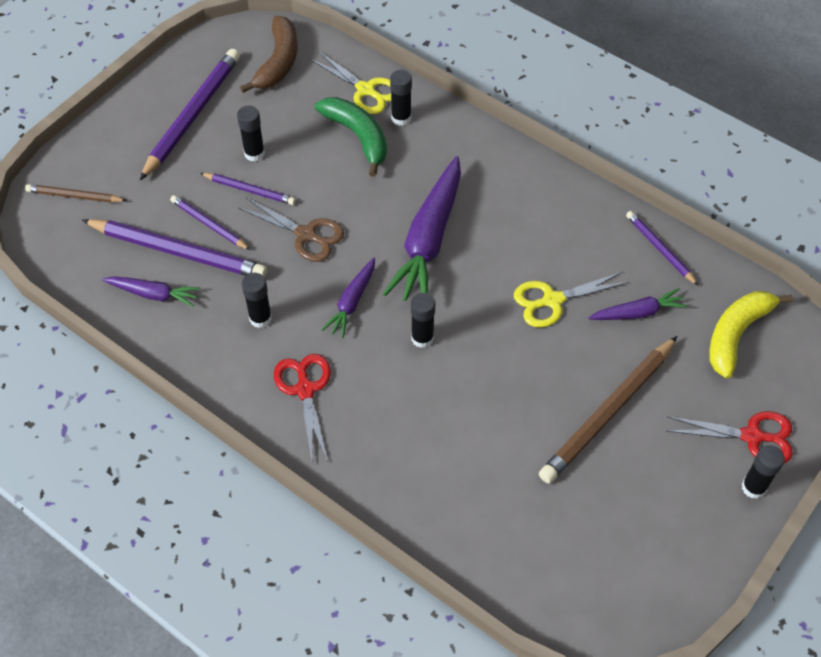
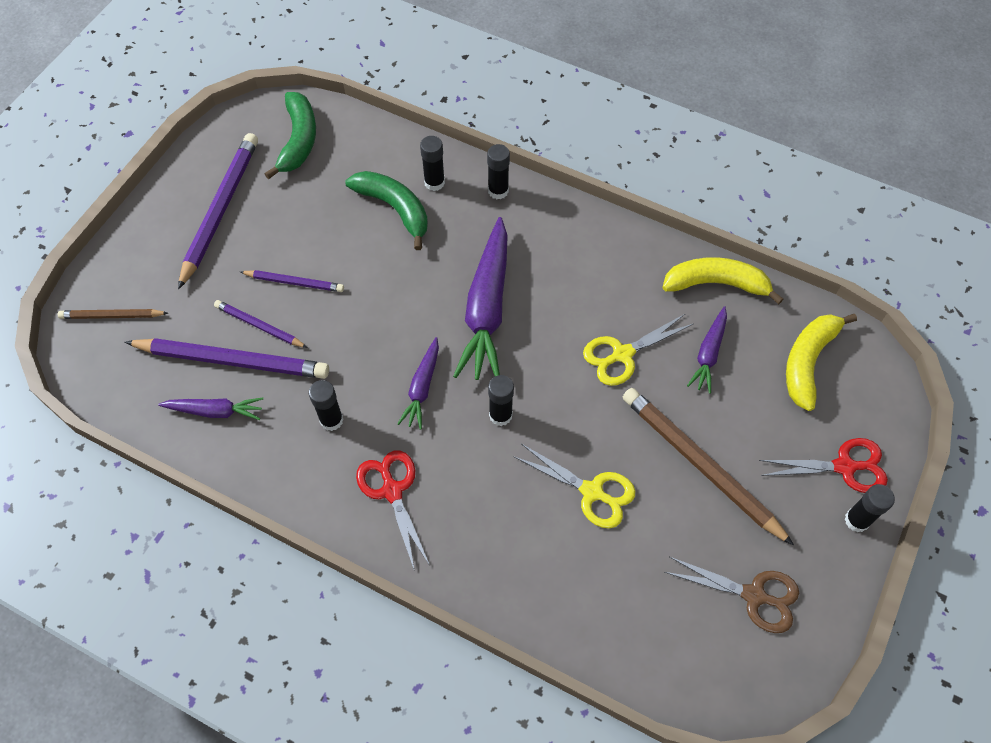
camera: 10 degrees left, 5 degrees up
black glue stick [237,106,265,162] -> black glue stick moved to [487,144,510,199]
brown scissors [239,198,344,262] -> brown scissors moved to [665,557,799,633]
brown banana [240,16,298,93] -> green banana [265,92,316,179]
yellow scissors [310,51,391,114] -> yellow scissors moved to [513,444,636,528]
brown pencil [539,336,677,484] -> brown pencil turned 105 degrees clockwise [623,388,794,546]
purple carrot [589,288,688,320] -> purple carrot turned 135 degrees clockwise [687,306,727,394]
purple pencil [626,211,699,286] -> yellow banana [662,257,783,305]

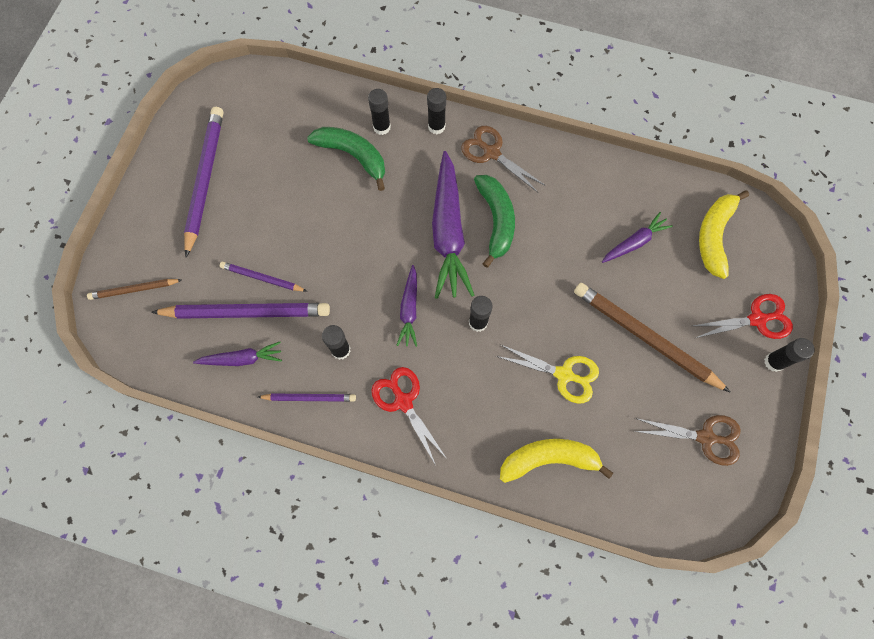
camera: 10 degrees left, 10 degrees up
purple pencil [240,270,344,292] -> purple pencil moved to [258,393,356,402]
green banana [265,92,316,179] -> green banana moved to [474,175,515,268]
yellow scissors [583,313,693,386] -> none
yellow banana [662,257,783,305] -> yellow banana moved to [500,439,613,483]
purple carrot [687,306,727,394] -> purple carrot turned 135 degrees counterclockwise [602,212,673,263]
none -> brown scissors [461,126,545,193]

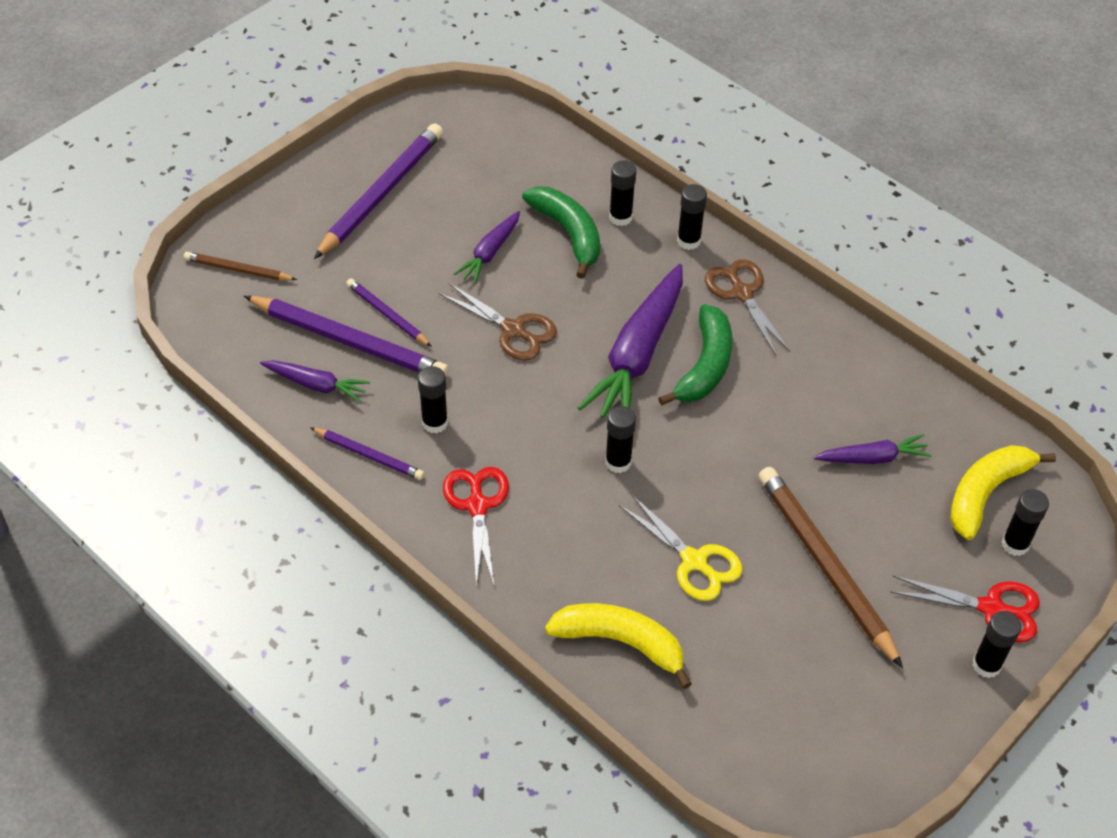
camera: 25 degrees right, 20 degrees down
purple carrot [397,265,417,347] -> purple carrot moved to [454,211,520,284]
brown scissors [634,415,741,466] -> brown scissors moved to [439,283,557,361]
none -> black glue stick [1002,489,1049,556]

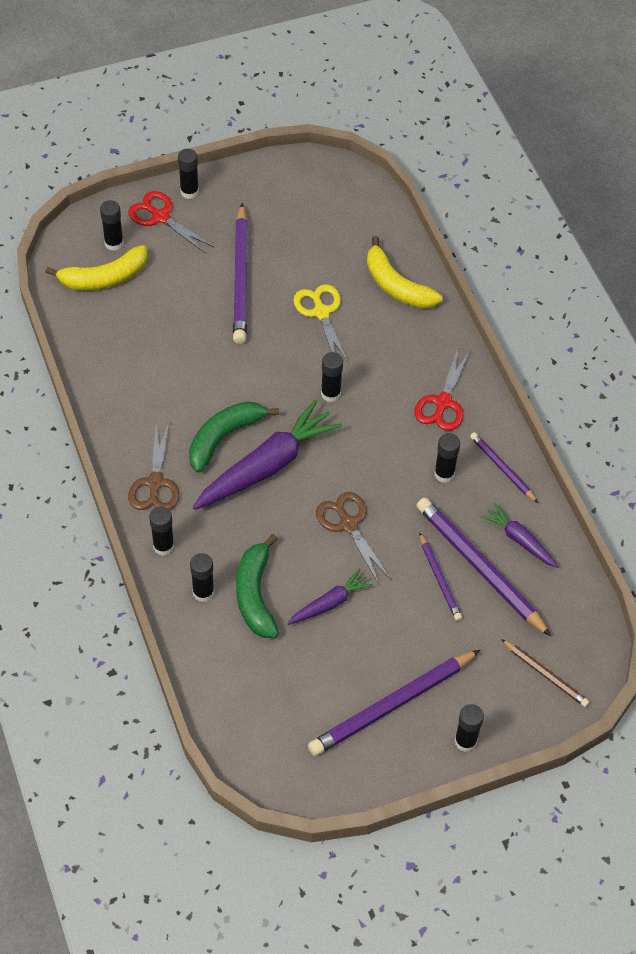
camera: 155 degrees left, 5 degrees up
brown pencil [759,467,903,668] -> purple pencil [233,203,248,344]
purple carrot [813,434,931,464] -> none
none -> black glue stick [454,704,484,752]

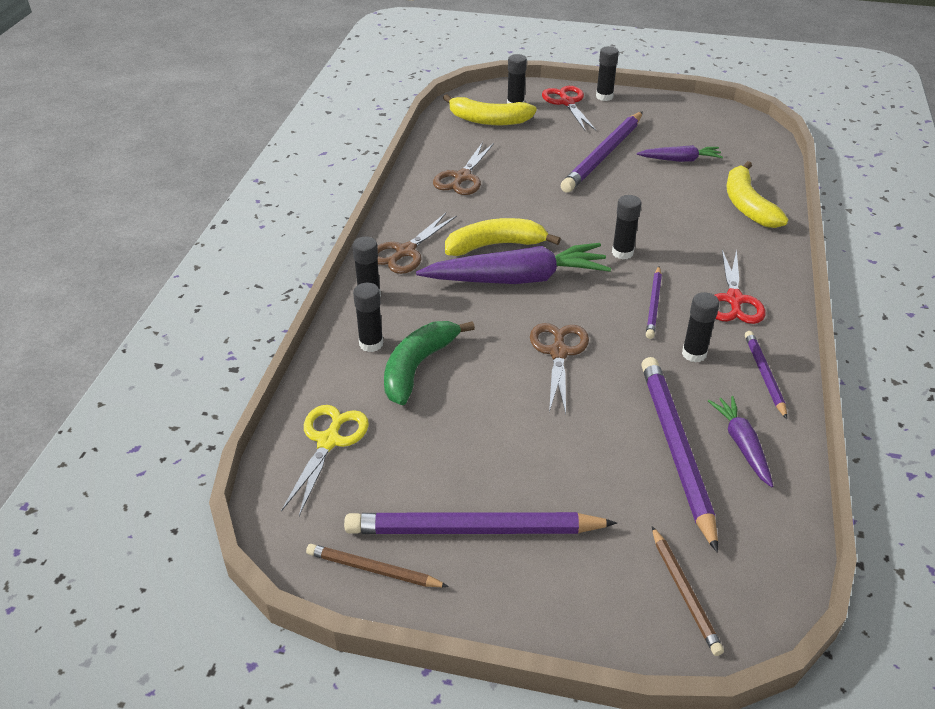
camera: 35 degrees right, 15 degrees down
green banana [189,401,279,473] -> yellow banana [445,218,561,256]
purple carrot [287,569,373,625] -> purple carrot moved to [637,145,723,162]
yellow scissors [293,284,349,364] -> yellow scissors moved to [281,405,369,516]
red scissors [414,346,471,431] -> red scissors turned 45 degrees counterclockwise [715,249,766,324]
purple pencil [419,532,462,621] -> purple pencil moved to [646,266,662,339]
black glue stick [454,704,484,752] -> none
none -> brown pencil [306,544,449,587]
none -> brown scissors [433,142,494,195]

